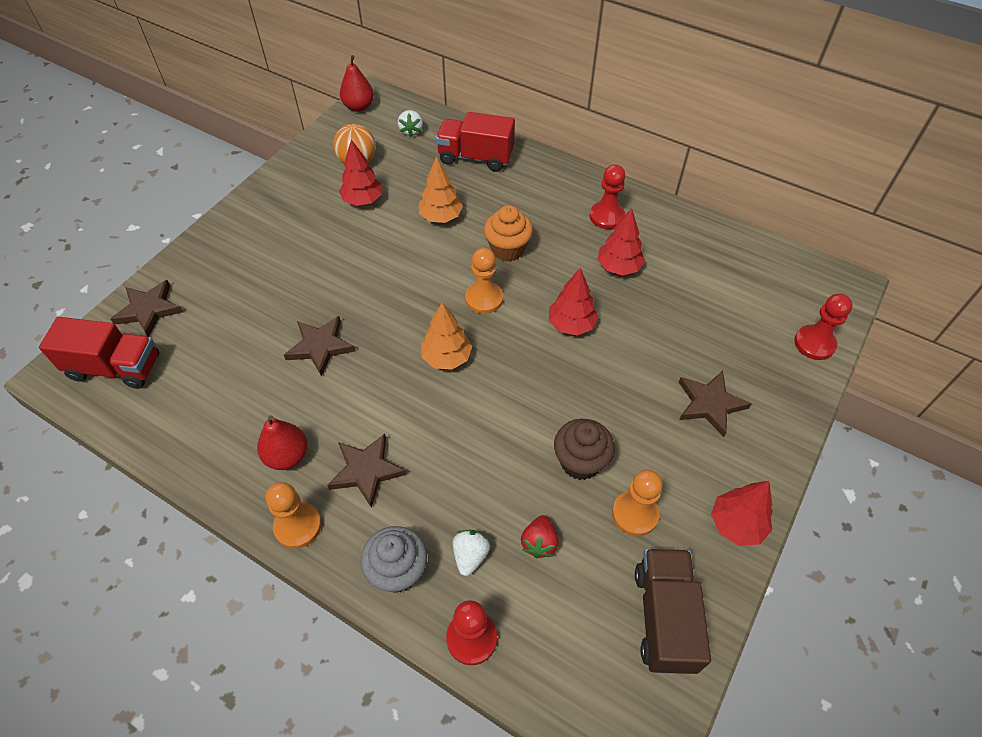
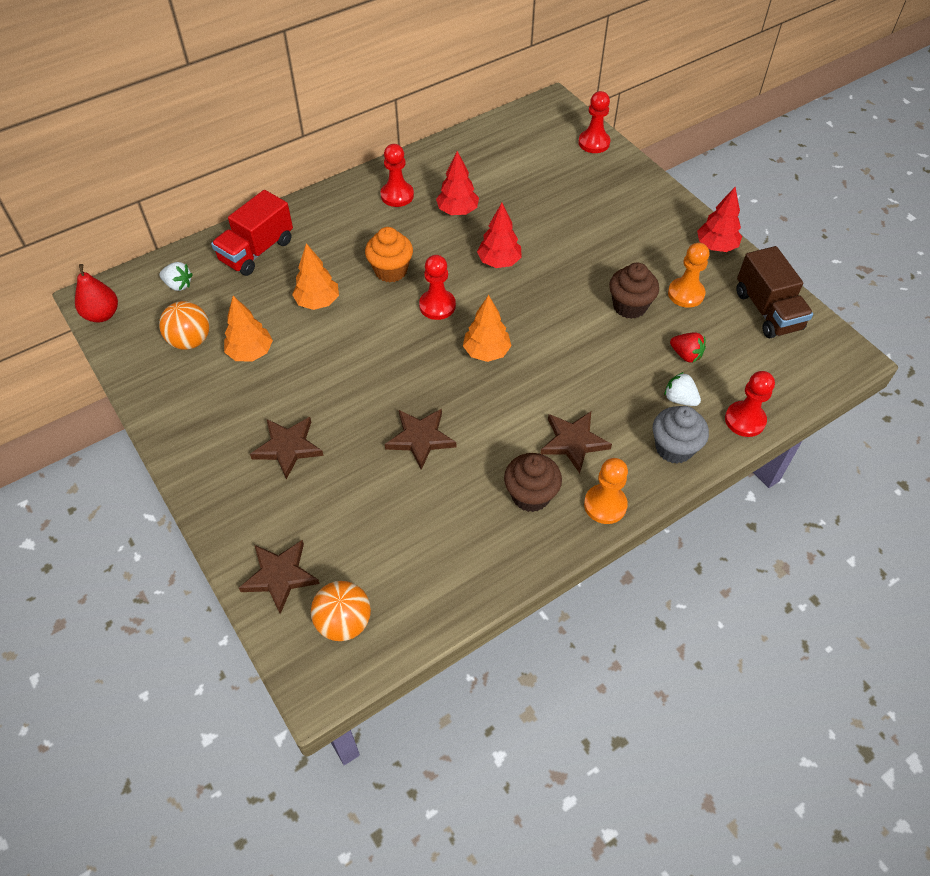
camera: 65 degrees left, 0 degrees up
red truck [39,317,159,389] -> orange ball [311,581,371,641]
red pear [257,415,308,470] -> brown cupcake [504,453,562,512]
red tree [339,140,382,206] -> orange tree [224,296,273,362]
orange pawn [465,248,503,314] -> red pawn [419,255,456,320]
brown truck [635,548,711,674] -> brown truck turned 135 degrees counterclockwise [736,246,813,338]
brown star [679,371,752,437] -> brown star moved to [250,417,324,479]

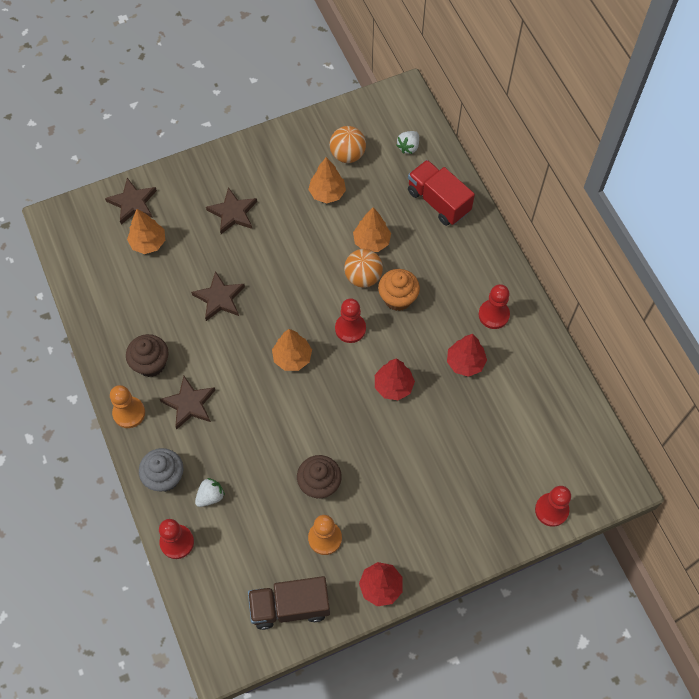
camera: 100 degrees right, 10 degrees up
red pear [75,264,118,322] -> none
orange ball [311,581,371,641] -> orange ball moved to [344,249,383,288]
red strawberry [670,332,706,362] -> none
none -> orange tree [127,209,165,254]

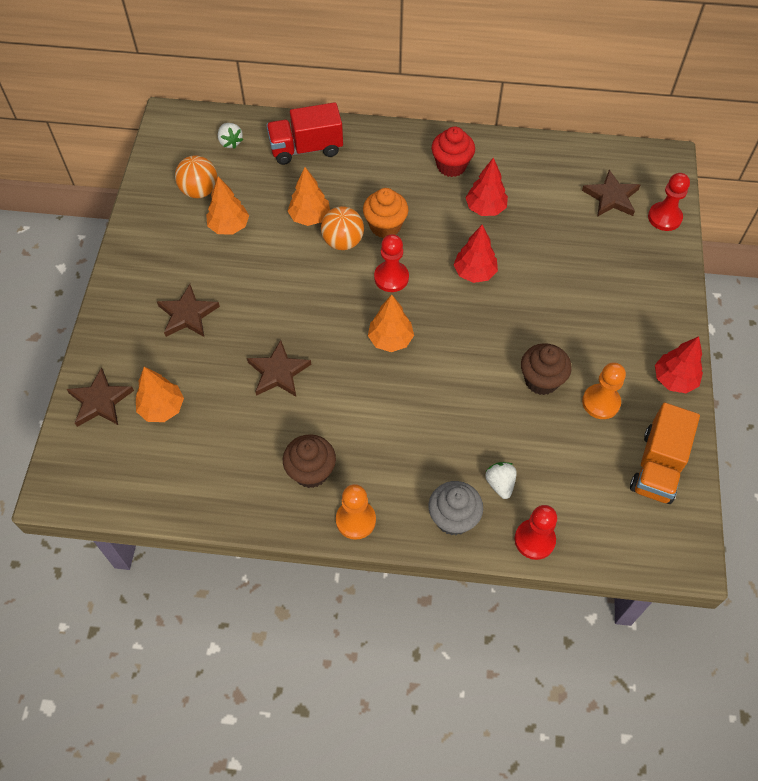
camera: 60 degrees left, 5 degrees down
brown star [160,376,215,430] -> brown star moved to [582,170,640,217]
brown truck [248,576,330,630] -> orange truck [630,403,700,504]
red pawn [479,284,510,329] -> red cupcake [432,127,475,177]

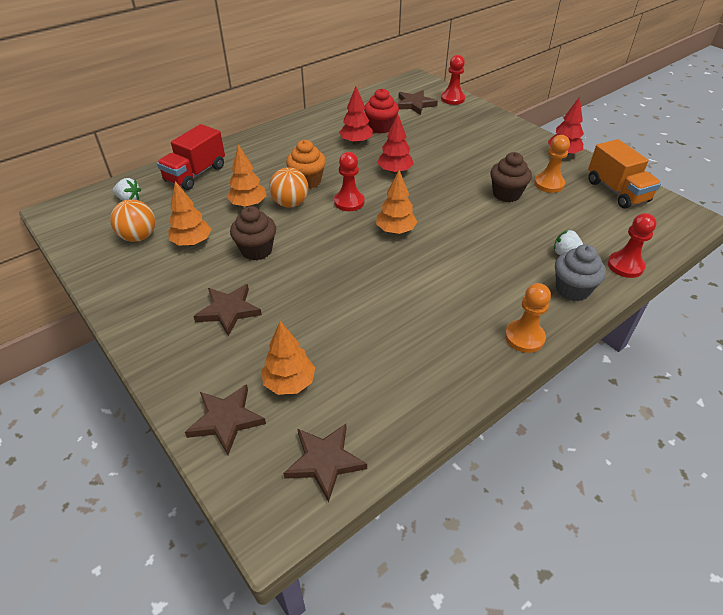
camera: 45 degrees left, 15 degrees down
brown star [247,340,311,397] -> brown star moved to [283,424,367,502]
brown cupcake [283,434,336,488] -> brown cupcake moved to [230,206,276,260]
red cupcake [432,127,475,177] -> red cupcake moved to [364,88,399,133]

